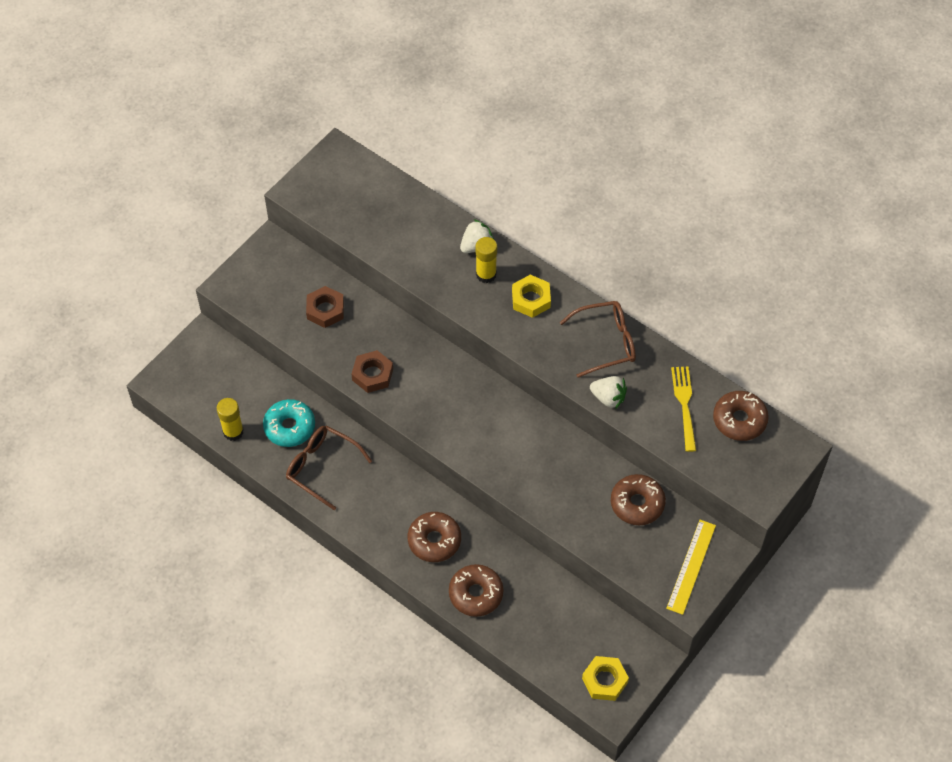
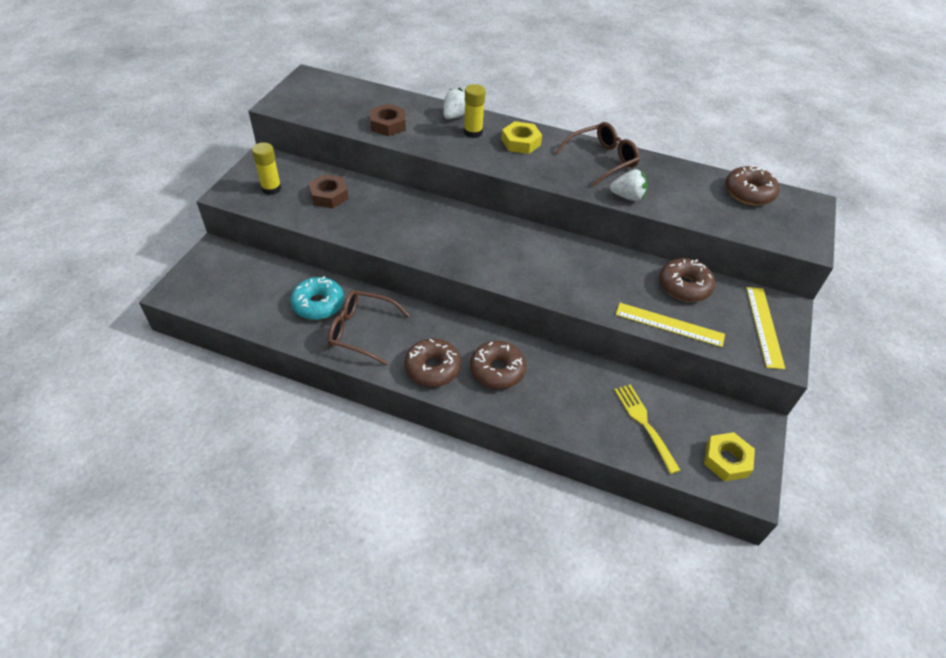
camera: 20 degrees left, 10 degrees down
yellow glue stick [217,398,244,441] -> yellow glue stick moved to [252,142,282,195]
brown nut [352,350,393,393] -> brown nut moved to [370,104,406,136]
brown donut [449,564,504,617] -> brown donut moved to [405,338,461,387]
yellow fork [671,366,696,452] -> yellow fork moved to [614,385,680,474]
none -> yellow ruler [616,303,725,347]

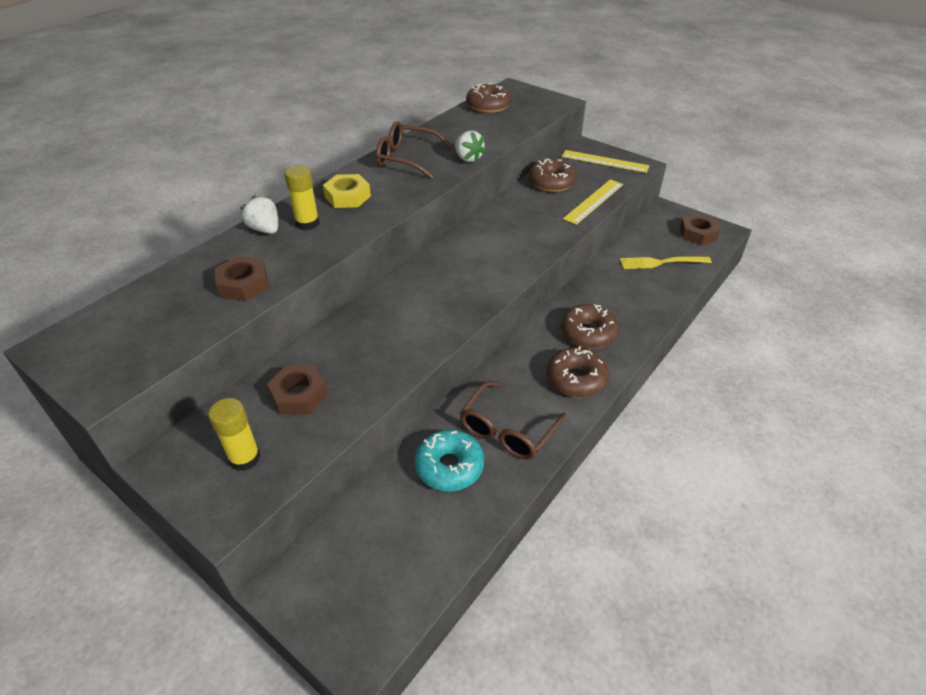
camera: 70 degrees left, 5 degrees down
brown glasses [555,122,640,187] -> brown glasses turned 60 degrees counterclockwise [376,121,452,179]
white strawberry [610,169,648,201] -> white strawberry turned 120 degrees clockwise [455,131,486,163]
yellow nut [704,432,755,481] -> brown nut [680,214,720,245]

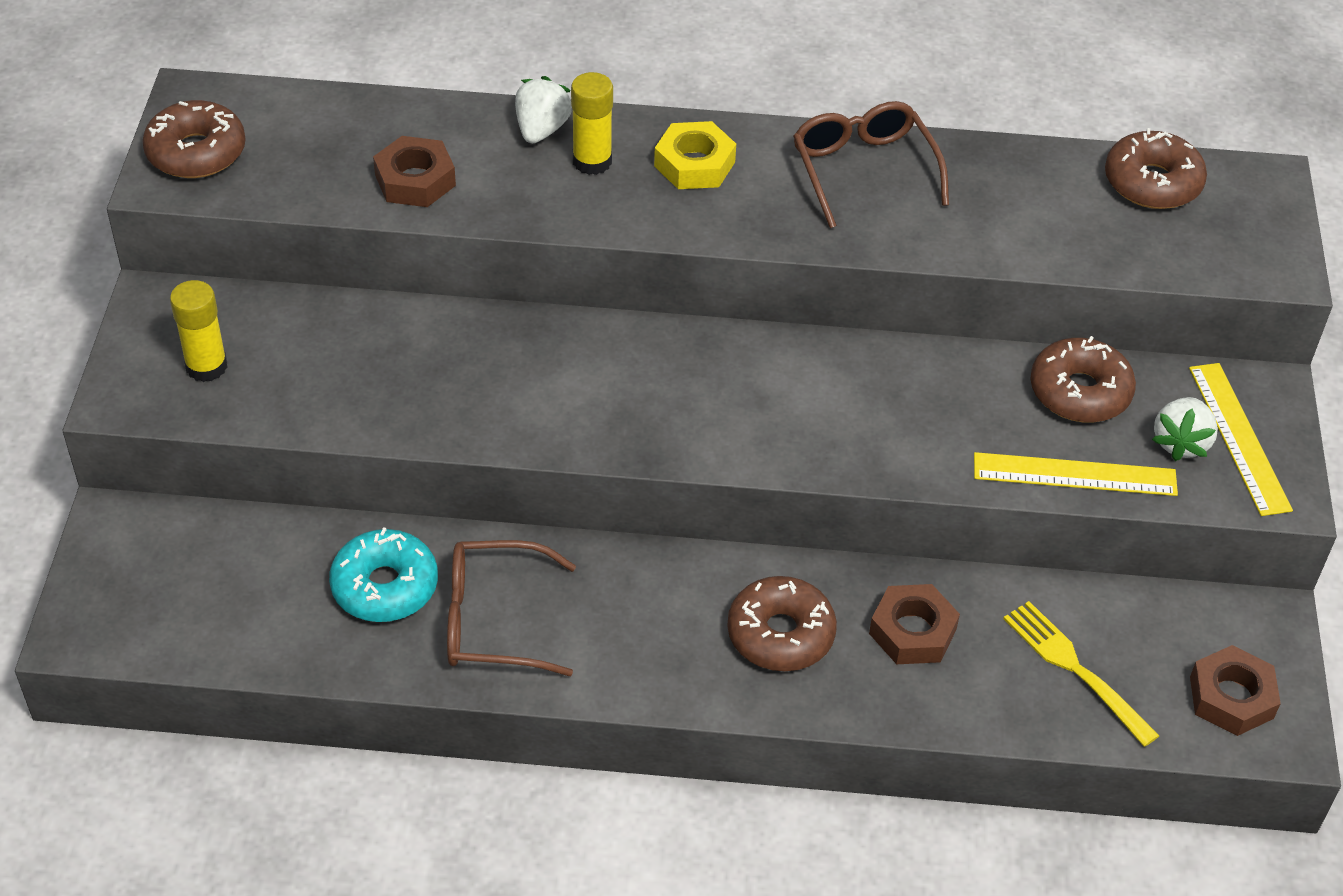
camera: 55 degrees right, 5 degrees up
brown nut [267,365,328,415] -> brown nut moved to [869,584,960,664]
white strawberry [455,131,486,163] -> white strawberry moved to [1152,397,1218,461]
brown donut [547,346,609,398] -> brown donut moved to [142,100,246,178]

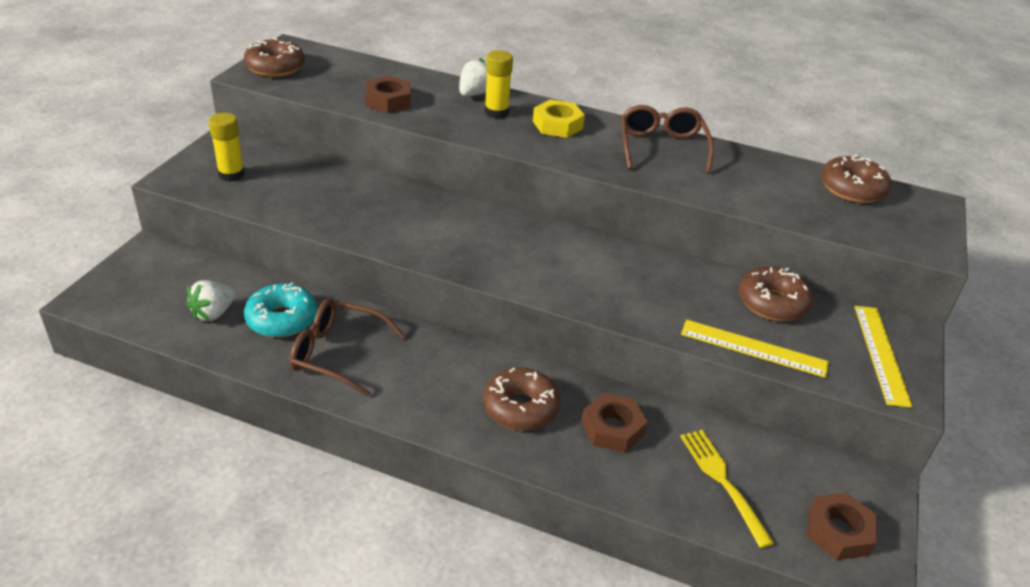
camera: 15 degrees right, 10 degrees down
white strawberry [1152,397,1218,461] -> white strawberry moved to [186,280,236,322]

